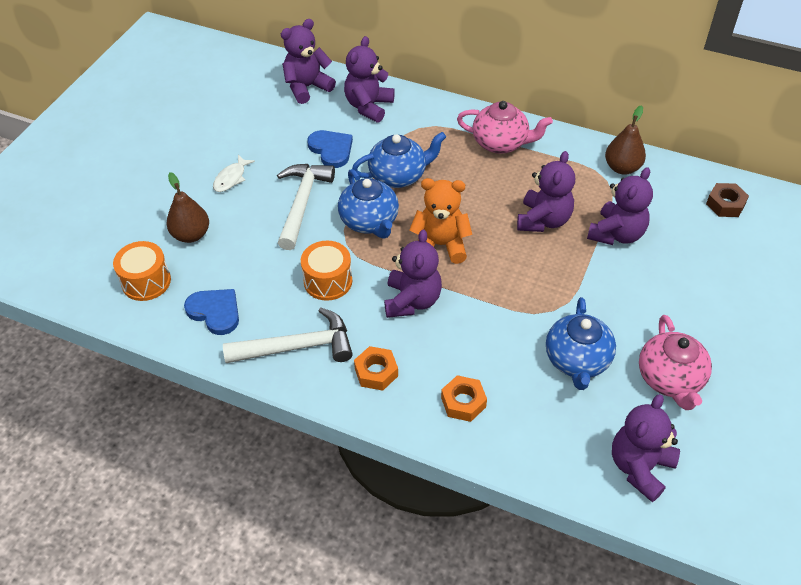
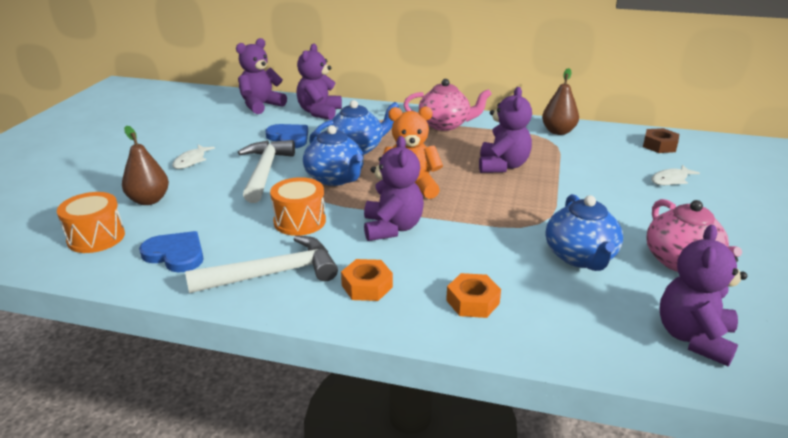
camera: 10 degrees left, 20 degrees down
purple teddy bear [587,167,653,245] -> none
none -> white fish [651,165,700,185]

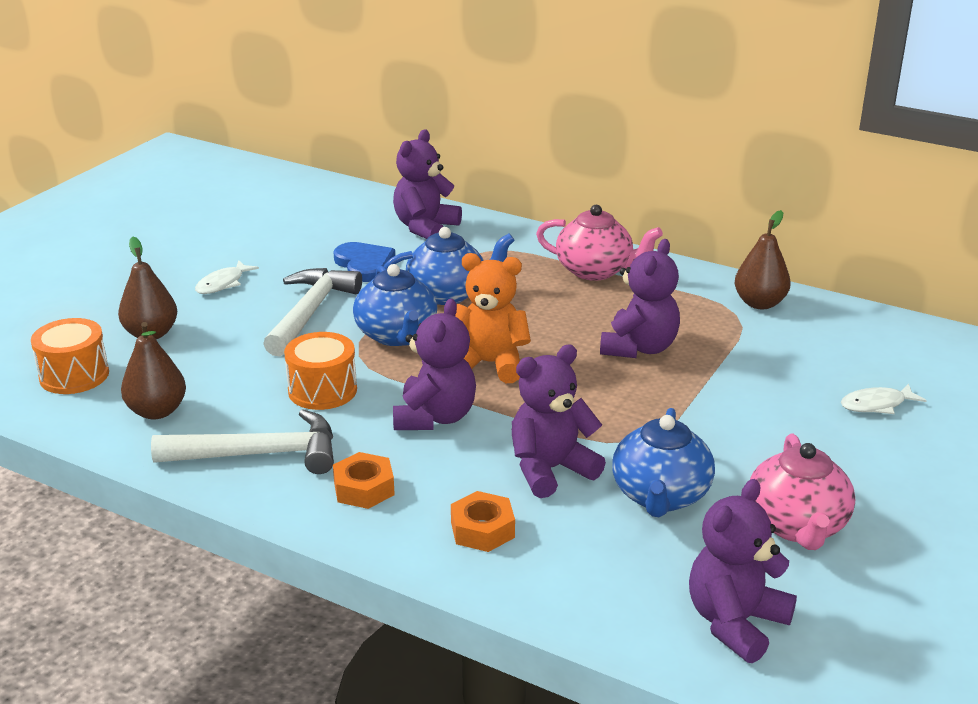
camera: 15 degrees right, 0 degrees up
blue heart [139,231,204,273] -> brown pear [121,322,186,419]
purple teddy bear [236,38,287,114] -> purple teddy bear moved to [512,345,606,498]
brown nut [643,128,679,153] -> none

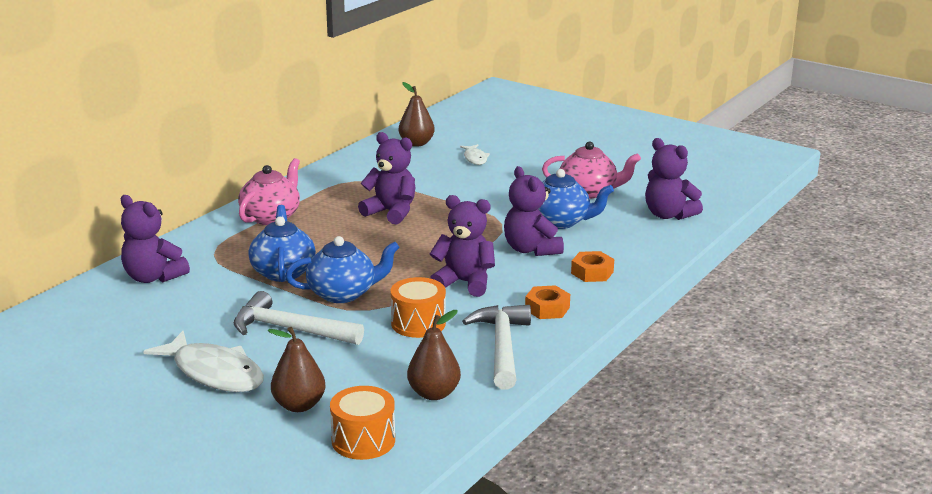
camera: 85 degrees left, 5 degrees down
white fish [195,260,259,294] -> white fish [143,331,264,392], size x1.95
blue heart [334,242,395,282] -> none
orange teddy bear [455,253,531,383] -> none
brown pear [735,210,791,309] -> brown pear moved to [399,82,435,147]

